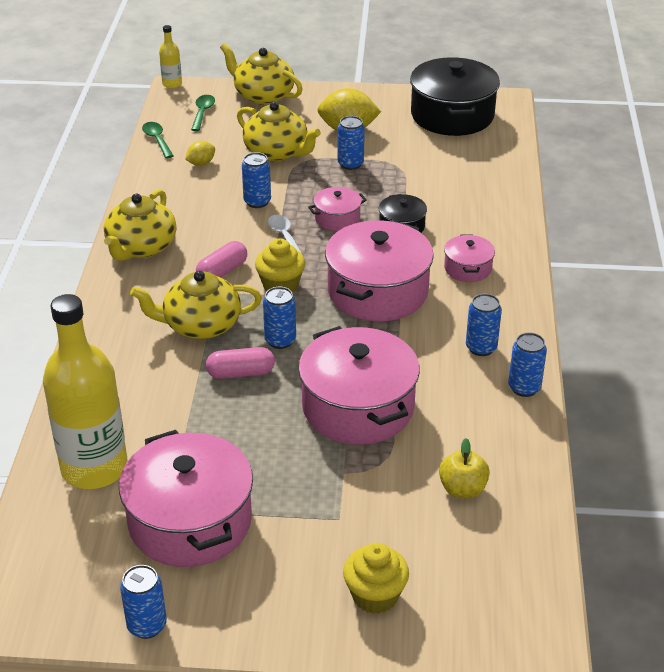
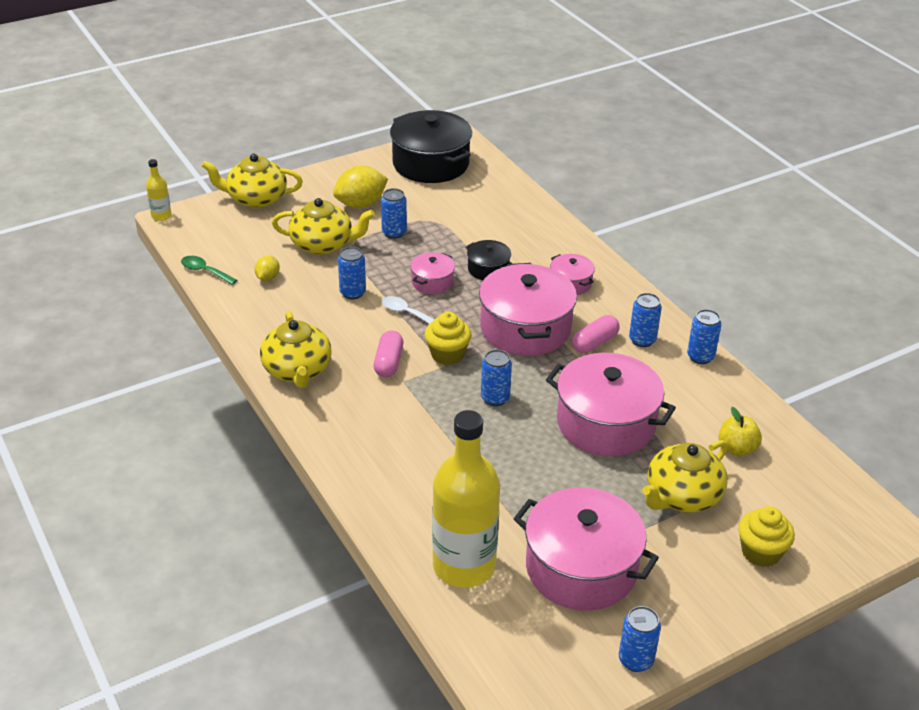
camera: 35 degrees left, 0 degrees up
yellow teapot [130,271,262,339] -> yellow teapot moved to [642,440,728,512]
green spoon [191,95,215,131] -> none
pink capsule [206,347,275,379] -> pink capsule moved to [572,315,620,353]

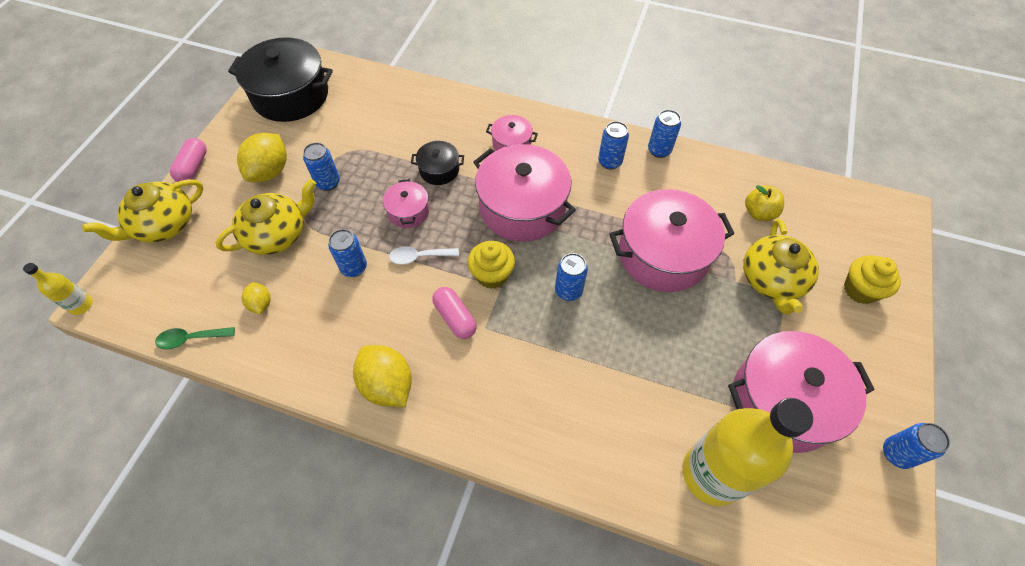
camera: 40 degrees left, 20 degrees up
yellow teapot [260,311,332,388] -> yellow lemon [353,345,412,407]
pink capsule [572,315,620,353] -> pink capsule moved to [170,138,207,182]

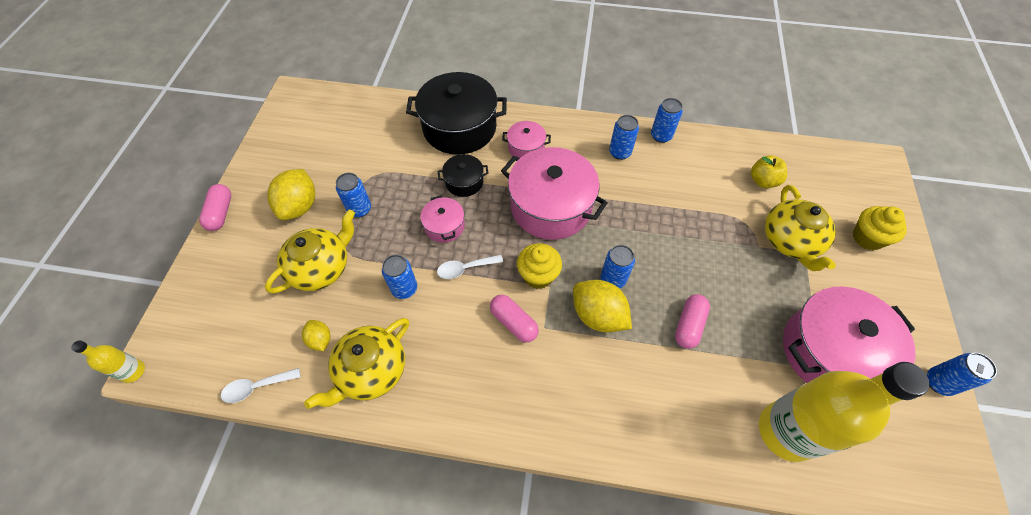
camera: 10 degrees left, 0 degrees up
yellow teapot [82,179,204,243] -> yellow teapot moved to [304,318,409,409]
green spoon [155,327,235,349] -> white spoon [221,368,301,403]
black pot [228,37,333,122] -> black pot moved to [406,72,507,155]
yellow lemon [353,345,412,407] -> yellow lemon moved to [573,280,632,332]
pink pot [609,189,734,292] -> none
none -> pink capsule [675,294,710,349]

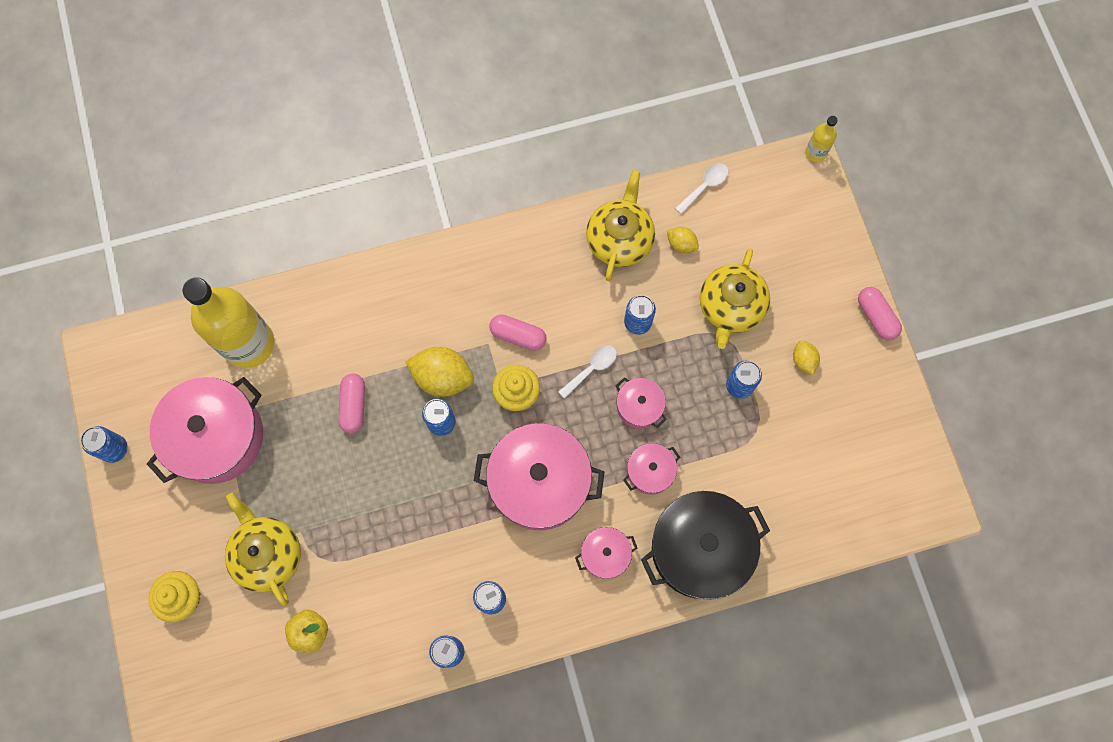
camera: 155 degrees right, 15 degrees up
yellow lemon [267,169,315,220] -> yellow lemon [793,340,820,375], size x0.53
black pot [438,154,489,197] -> pink pot [624,443,680,495]

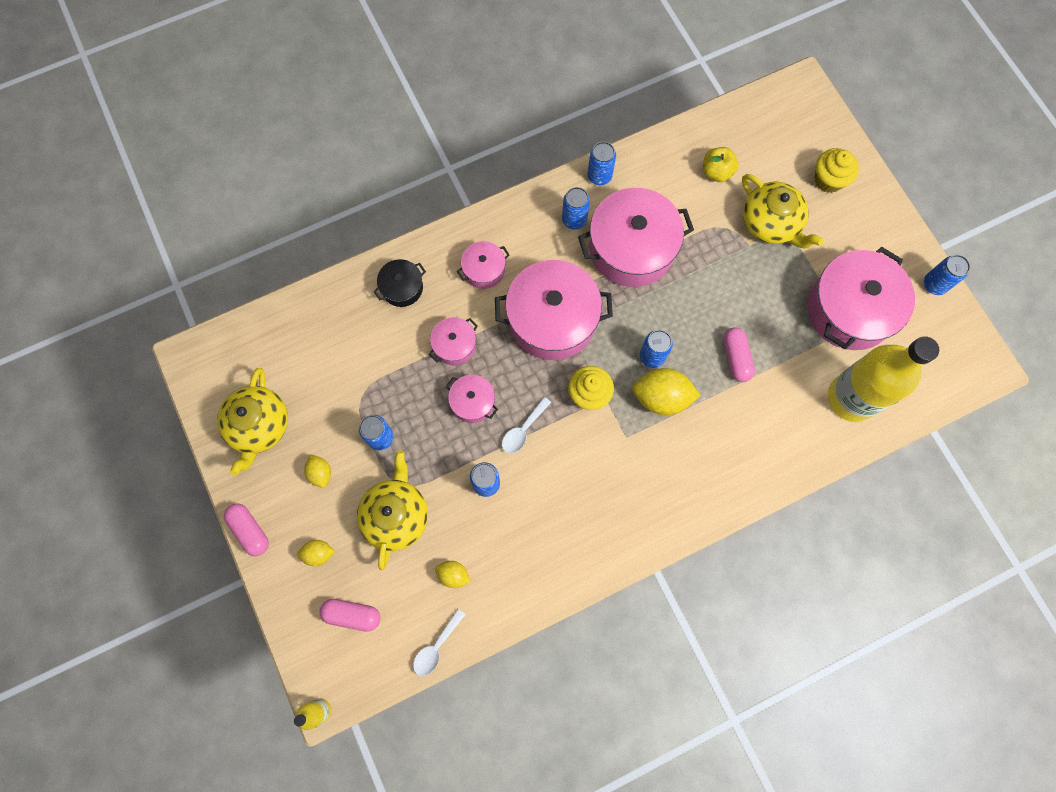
camera: 170 degrees right, 0 degrees up
pink capsule [489,315,547,351] -> pink capsule moved to [319,599,381,632]
yellow teapot [586,170,655,281] -> yellow teapot moved to [217,368,288,476]
black pot [641,491,770,600] -> black pot [373,259,426,307], size x0.48
none -> yellow lemon [297,540,335,566]
none -> pink pot [578,188,694,287]

